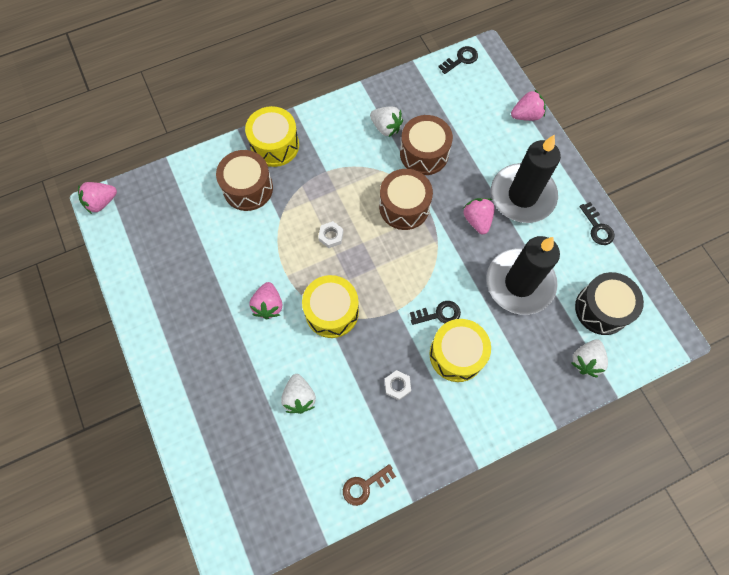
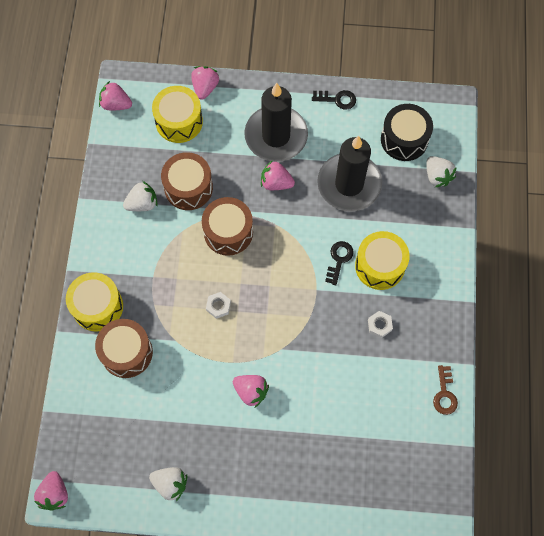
camera: 60 degrees left, 0 degrees up
white strawberry [281,374,316,414] -> white strawberry moved to [149,467,187,501]
yellow drum [302,275,359,338] -> yellow drum moved to [152,86,203,143]
black key [438,46,478,74] -> pink strawberry [99,81,132,110]

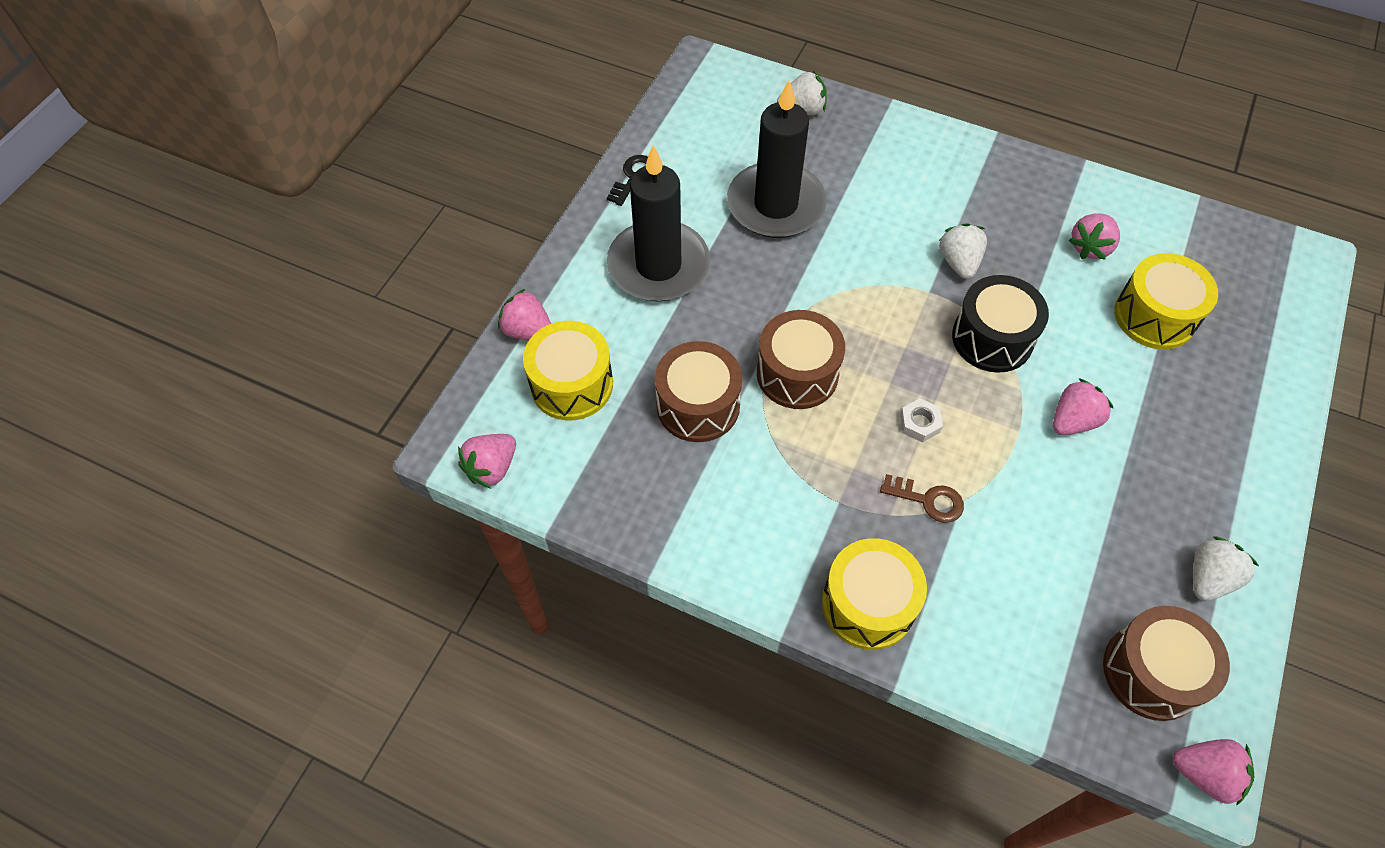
camera: 70 degrees left, 10 degrees down
brown drum [95,319,153,378] -> brown drum moved to [1103,606,1230,721]
white strawberry [123,181,157,211] -> white strawberry moved to [939,223,987,279]
pink strawberry [261,160,295,190] -> pink strawberry moved to [1068,213,1120,260]
black key [325,241,354,285] -> none
yellow drum [355,231,410,290] -> yellow drum moved to [1114,253,1218,349]
white nut [368,311,393,338] -> none
black drum [381,104,433,161] -> black drum moved to [952,275,1049,373]
brown key [433,365,458,415] -> brown key moved to [880,474,964,523]

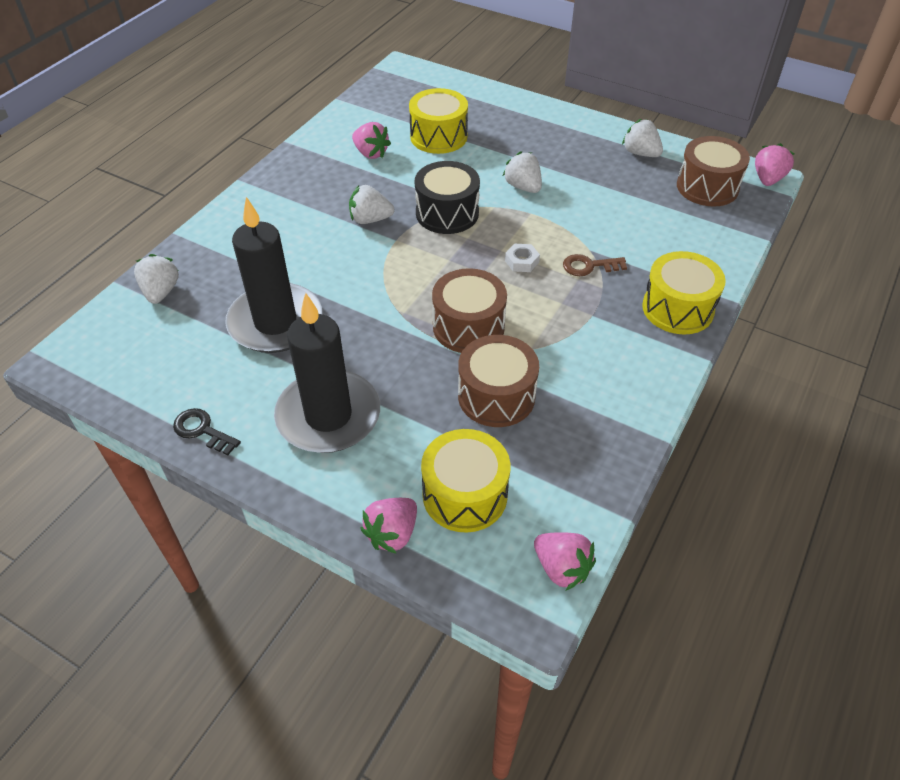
camera: 85 degrees left, 10 degrees down
brown key [880,474,964,523] -> brown key turned 120 degrees counterclockwise [563,254,627,276]
pink strawberry [1053,378,1113,435] -> white strawberry [503,151,542,193]

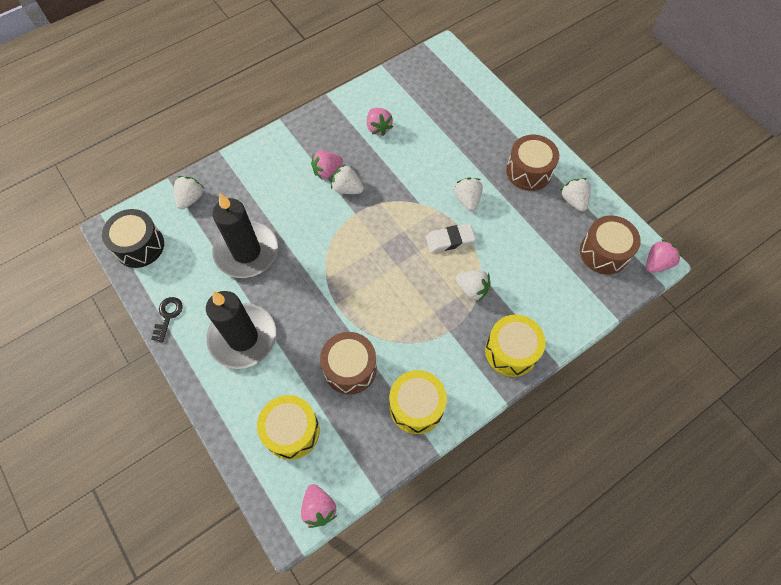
camera: 25 degrees right, 15 degrees up
black key [173,408,241,455] -> black key turned 45 degrees clockwise [151,297,183,343]
pink strawberry [360,498,417,553] -> pink strawberry moved to [311,151,343,179]
yellow drum [409,88,468,154] -> yellow drum moved to [389,370,447,434]
black drum [415,161,480,234] -> black drum moved to [102,209,164,268]
brown drum [432,268,507,353] -> brown drum moved to [506,135,559,191]
white nut [505,244,540,272] -> none
brown key [563,254,627,276] -> white strawberry [455,270,491,302]
none -> white eraser [426,224,476,253]

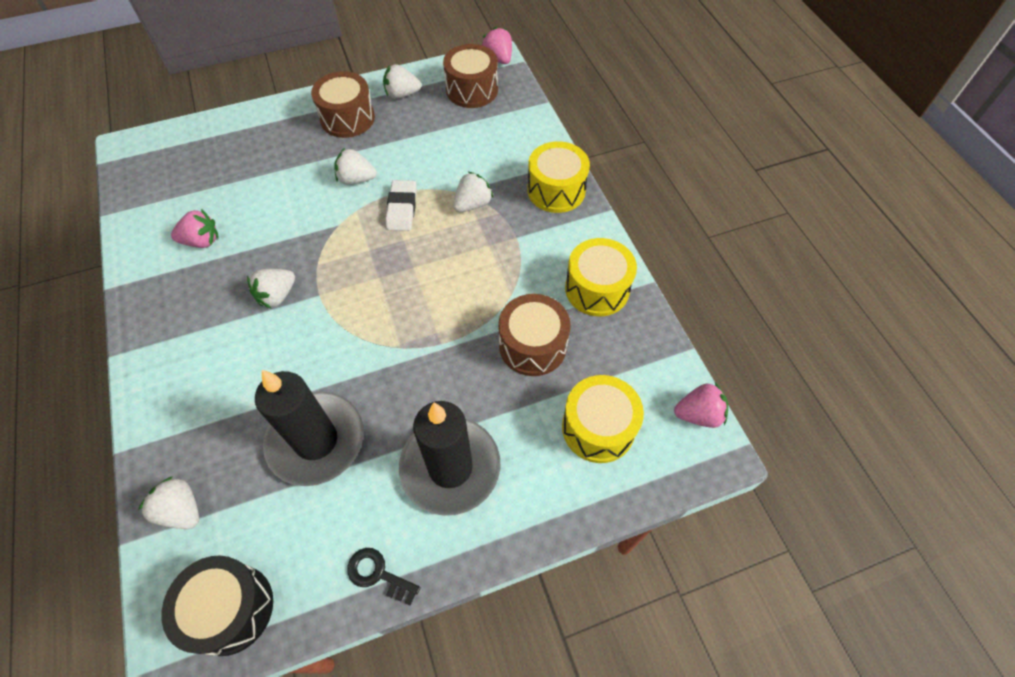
camera: 75 degrees left, 5 degrees down
pink strawberry [311,151,343,179] -> none

